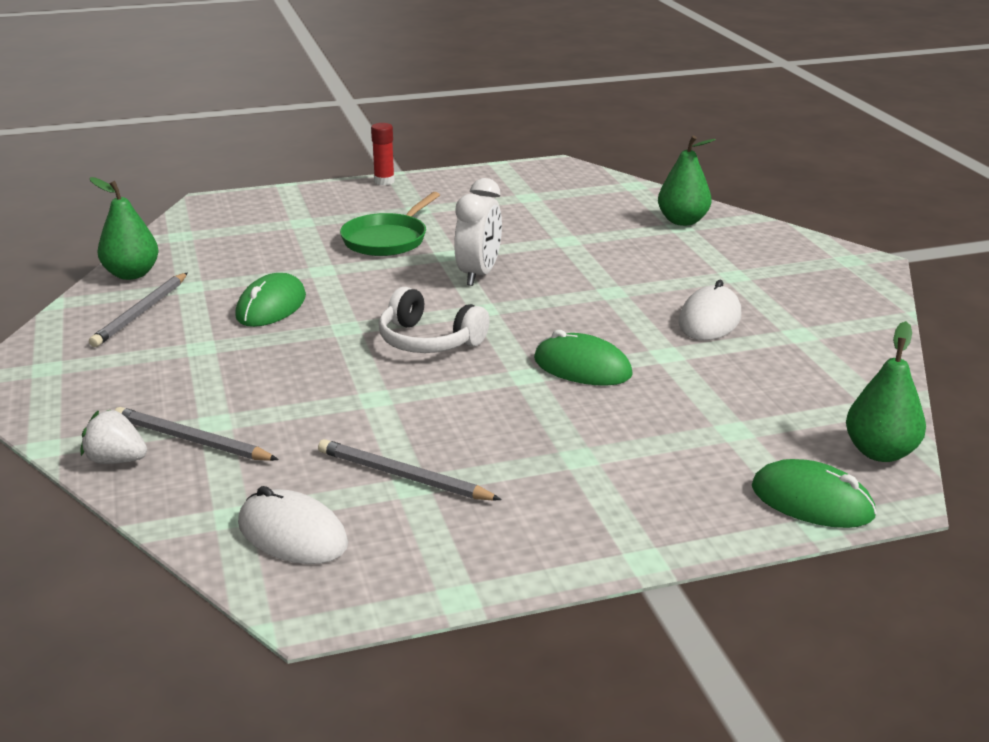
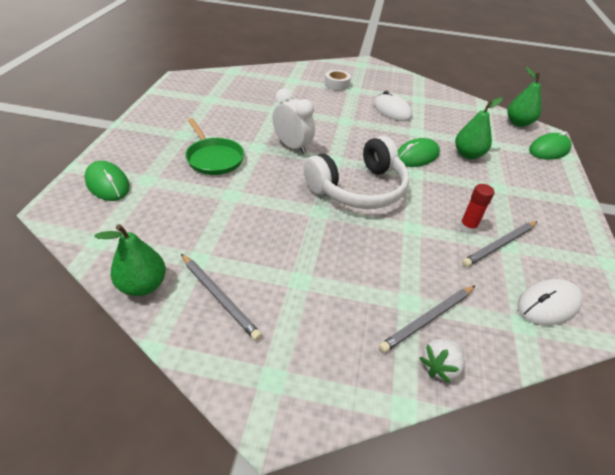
camera: 65 degrees left, 15 degrees up
green mouse [235,273,306,327] -> green mouse moved to [85,161,130,201]
red glue stick [371,123,395,185] -> red glue stick moved to [460,184,494,233]
white headphones [379,287,490,353] -> white headphones [304,136,409,209], size x1.57
green pear [658,135,716,226] -> green pear moved to [455,97,503,159]
none -> white tape [325,70,351,91]

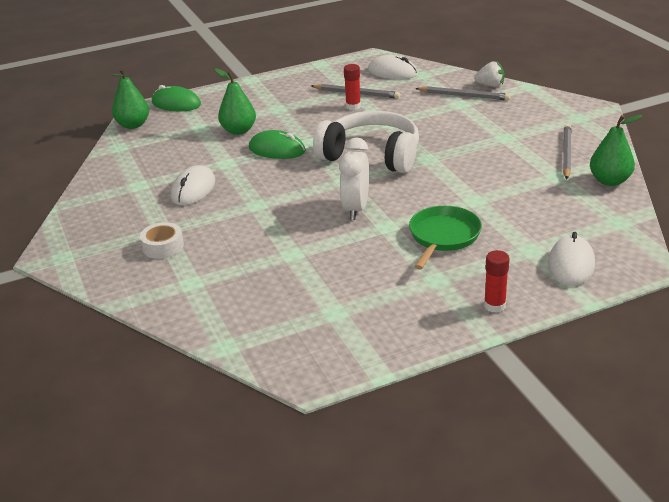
camera: 120 degrees left, 10 degrees down
green mouse [85,161,130,201] -> white mouse [548,232,595,286]
none -> red glue stick [484,250,510,313]

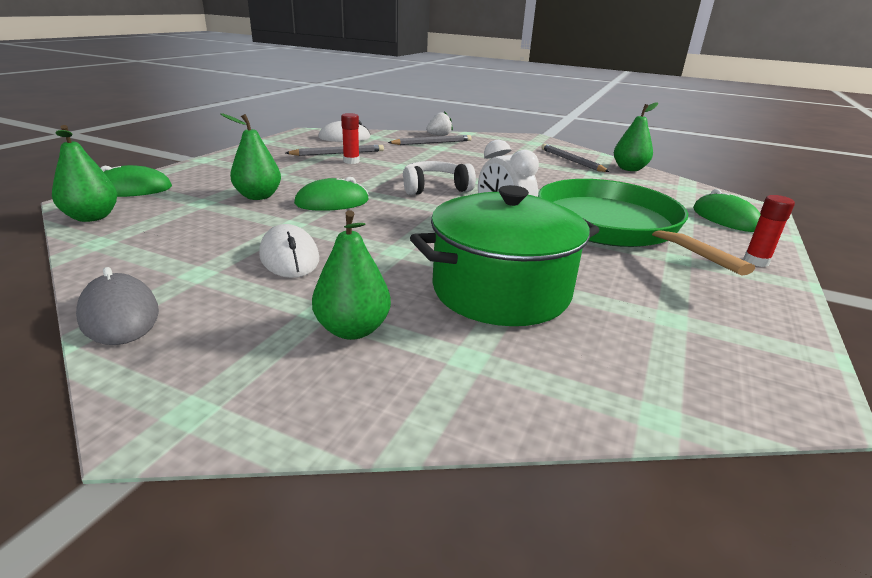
camera: 45 degrees left, 5 degrees down
white tape [140,222,184,259] -> green pear [312,210,391,340]
white headphones [313,111,419,173] -> white headphones [403,161,476,195], size x0.64
green pan [409,206,482,270] -> green pan [538,179,755,275], size x1.86
white mouse [548,232,595,286] -> green mouse [693,189,761,232]
none -> grey mouse [76,267,159,345]
none -> green pot [410,185,599,326]

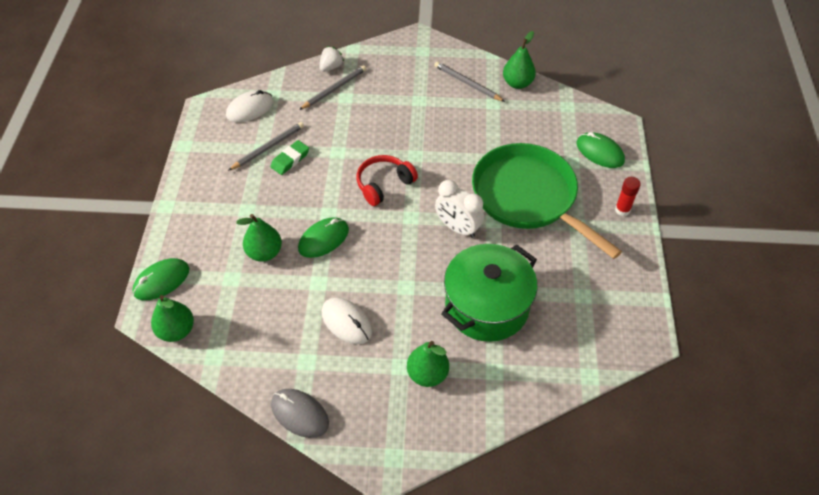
camera: 20 degrees left, 25 degrees up
red glue stick [341,113,360,164] -> green eraser [270,140,309,175]
white headphones [403,161,476,195] -> red headphones [357,155,418,206]

